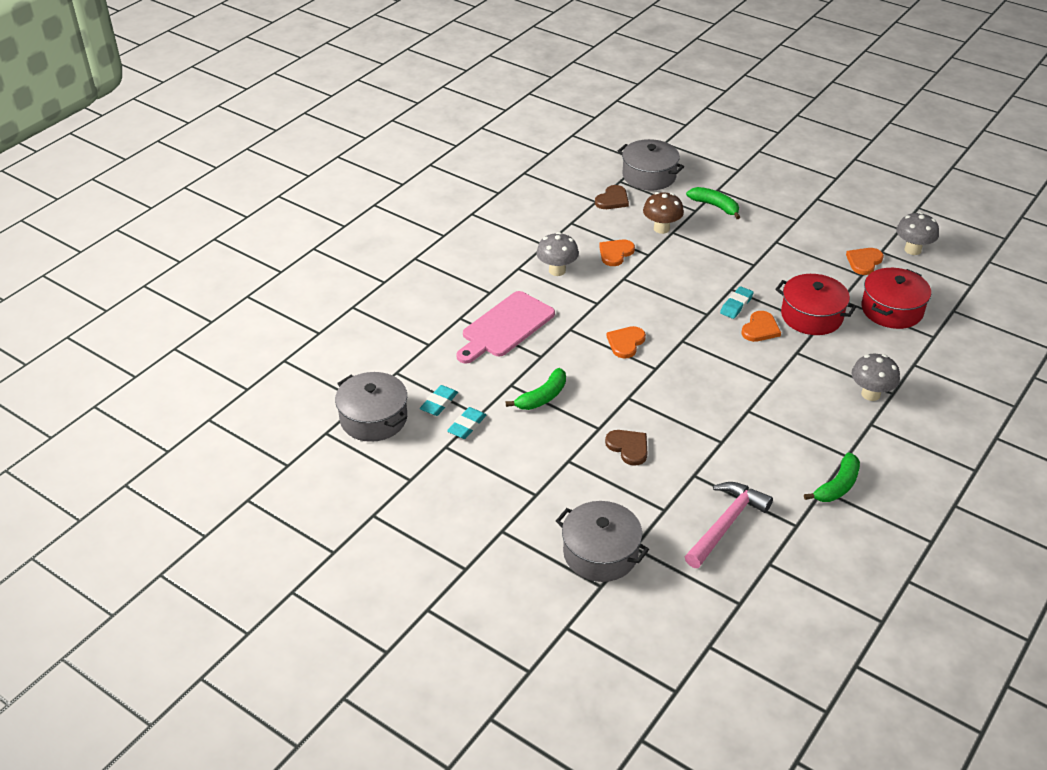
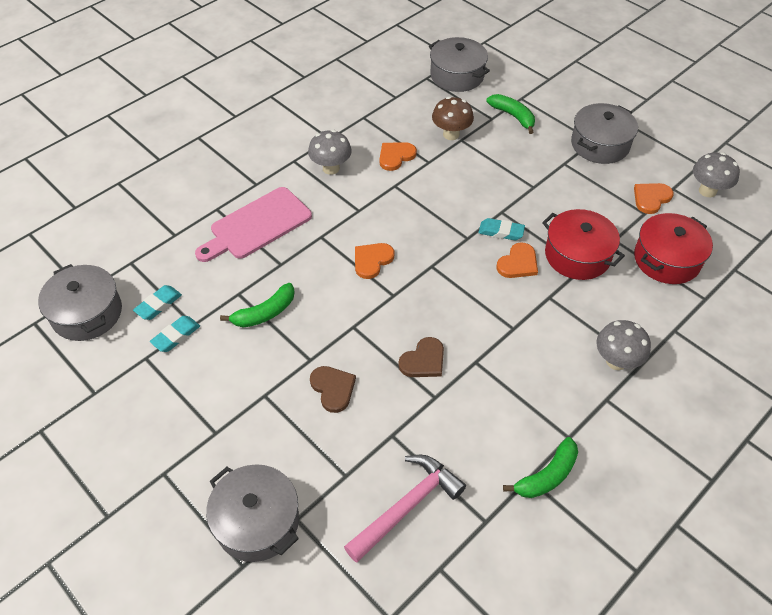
camera: 10 degrees right, 10 degrees up
brown heart [595,185,629,209] -> brown heart moved to [398,337,444,377]
turquoise eraser [720,286,754,319] -> turquoise eraser turned 60 degrees clockwise [478,218,525,240]
none -> grey pot [571,103,638,164]

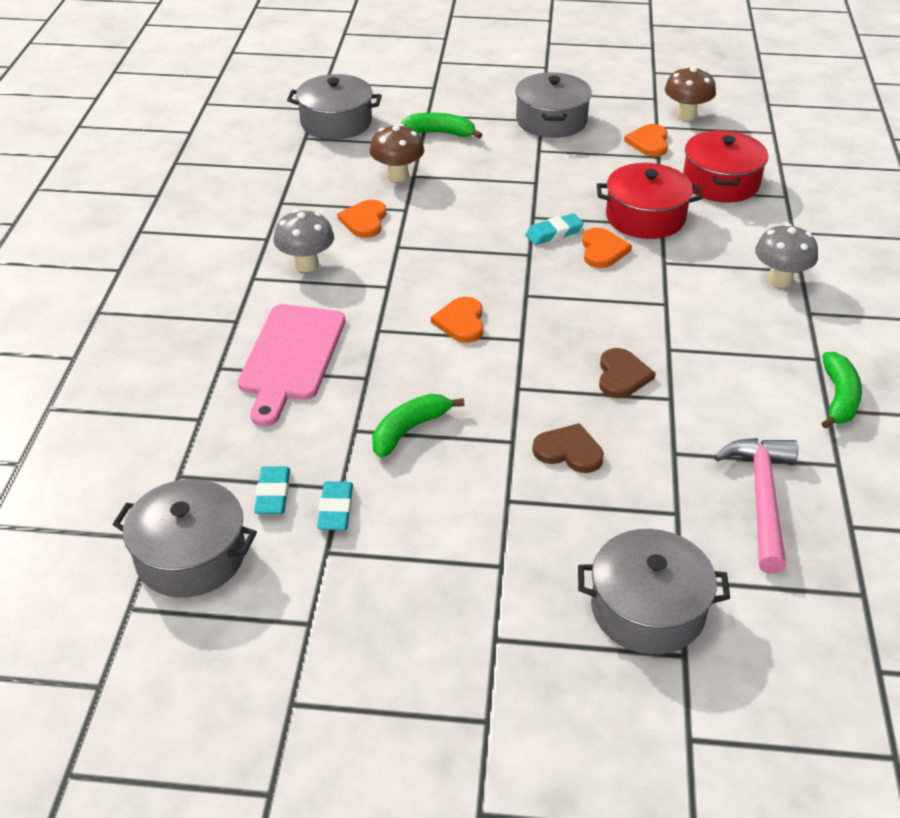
camera: 40 degrees left, 10 degrees down
green banana [220,283,295,328] -> green banana turned 150 degrees counterclockwise [372,394,464,458]
grey mushroom [693,152,740,197] -> brown mushroom [665,66,716,121]

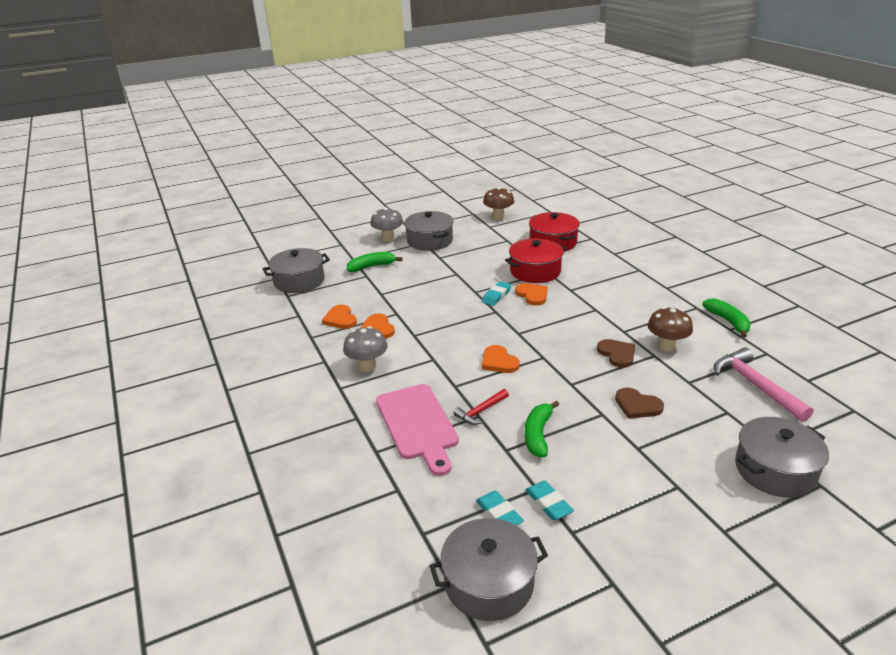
camera: 30 degrees left, 10 degrees down
brown mushroom [369,124,424,182] -> brown mushroom moved to [648,307,693,352]
brown heart [532,423,604,473] -> brown heart turned 135 degrees counterclockwise [615,388,664,419]
orange heart [624,124,668,157] -> orange heart moved to [322,305,357,329]
grey mushroom [755,223,818,288] -> grey mushroom moved to [370,207,403,242]
none -> red hammer [454,389,509,425]

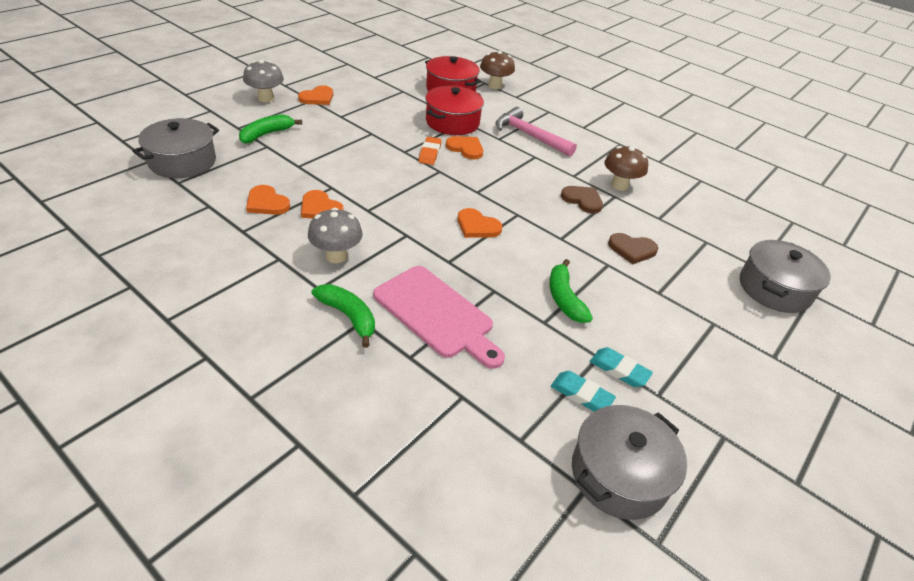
camera: 30 degrees left, 10 degrees up
grey pot [404,211,454,251] -> orange heart [298,85,333,105]
red hammer [454,389,509,425] -> none
turquoise eraser [482,281,511,306] -> orange eraser [419,137,442,165]
brown mushroom [483,187,514,220] -> brown mushroom moved to [480,51,515,89]
green banana [702,299,751,338] -> green banana moved to [311,284,375,348]
pink hammer [714,347,813,422] -> pink hammer moved to [496,107,577,157]

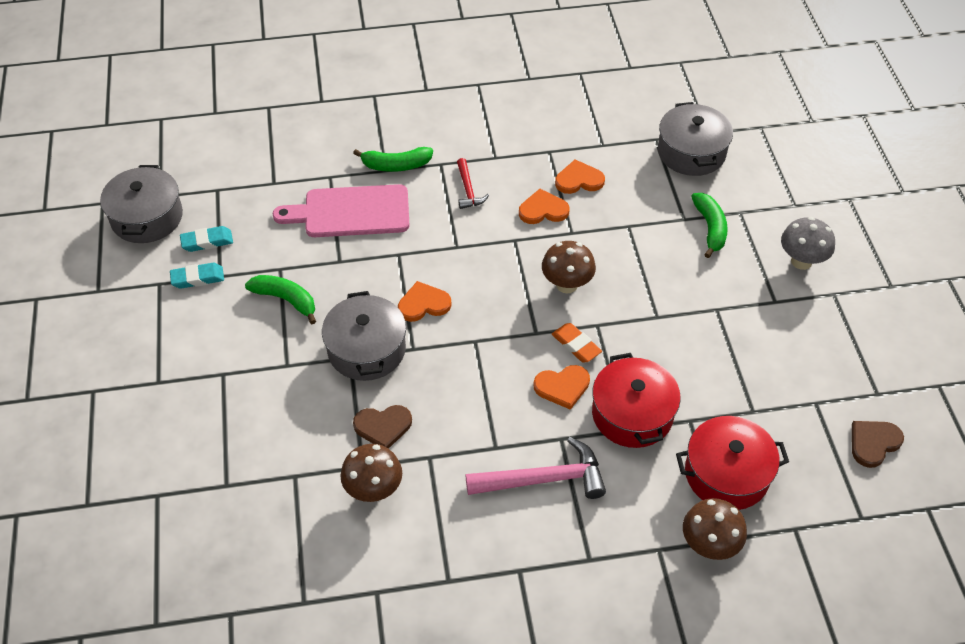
camera: 135 degrees right, 10 degrees up
orange heart [298,85,333,105] -> none
grey mushroom [308,208,363,263] -> red hammer [457,158,489,209]
brown heart [608,233,658,264] -> brown heart moved to [852,421,904,468]
grey pot [740,240,831,313] -> grey pot moved to [322,291,406,381]
none -> brown mushroom [542,241,596,294]

